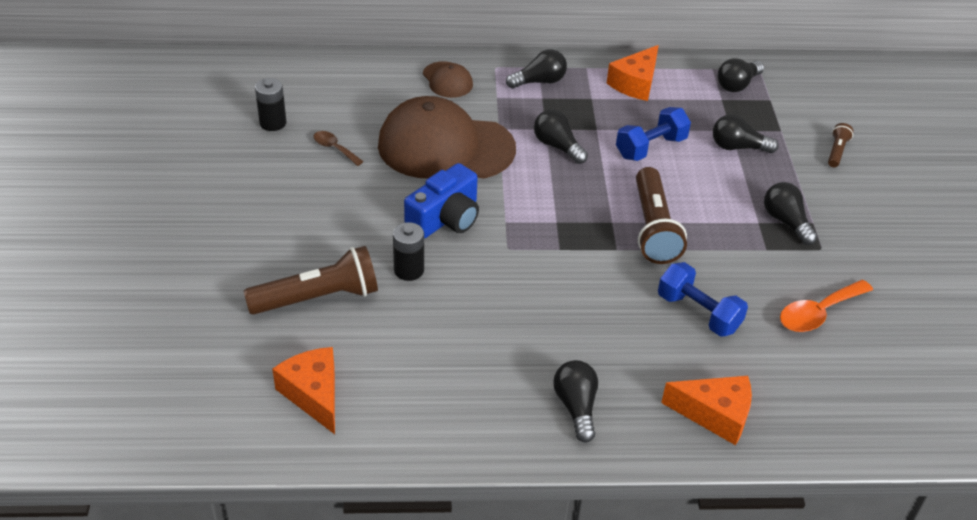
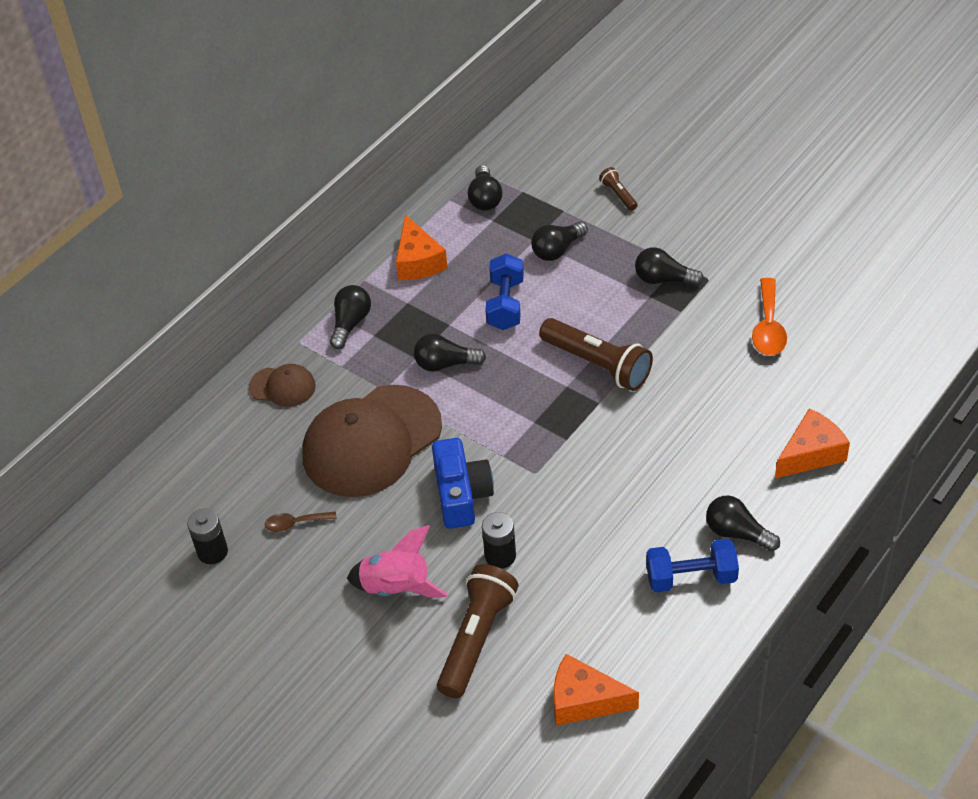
camera: 45 degrees left, 5 degrees up
blue dumbbell [658,262,748,337] -> blue dumbbell moved to [646,539,739,592]
none -> pink rocket [347,525,448,597]

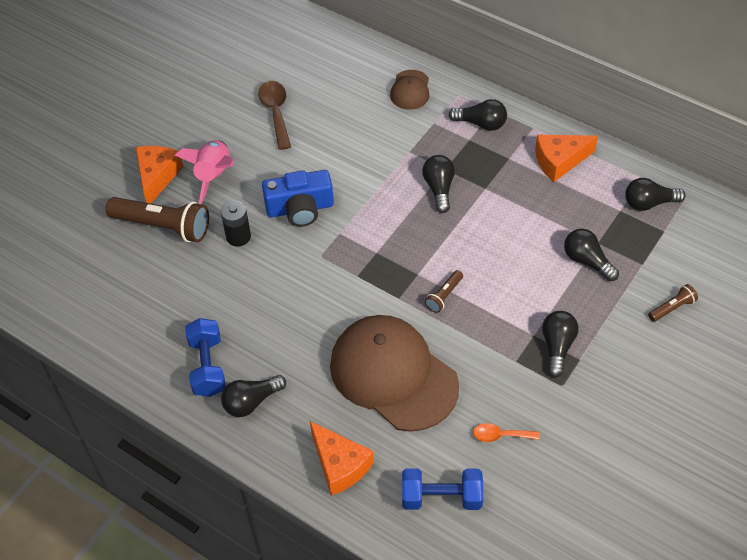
camera: 85 degrees right, 5 degrees up
black battery [187,509,228,564] -> none
brown spoon [265,512,337,532] -> brown spoon [258,81,291,150], size x1.65
brown cap [302,385,442,497] -> brown cap moved to [330,315,459,432]
blue dumbbell [485,253,524,330] -> blue dumbbell moved to [402,468,483,510]
brown flashlight [539,318,653,391] -> brown flashlight [425,270,463,313], size x0.48
orange cheese [553,654,639,726] -> orange cheese moved to [135,146,183,203]
black light bulb [706,495,780,551] -> black light bulb turned 150 degrees counterclockwise [221,375,286,417]
orange spoon [752,278,787,356] -> orange spoon [473,423,540,442], size x0.61

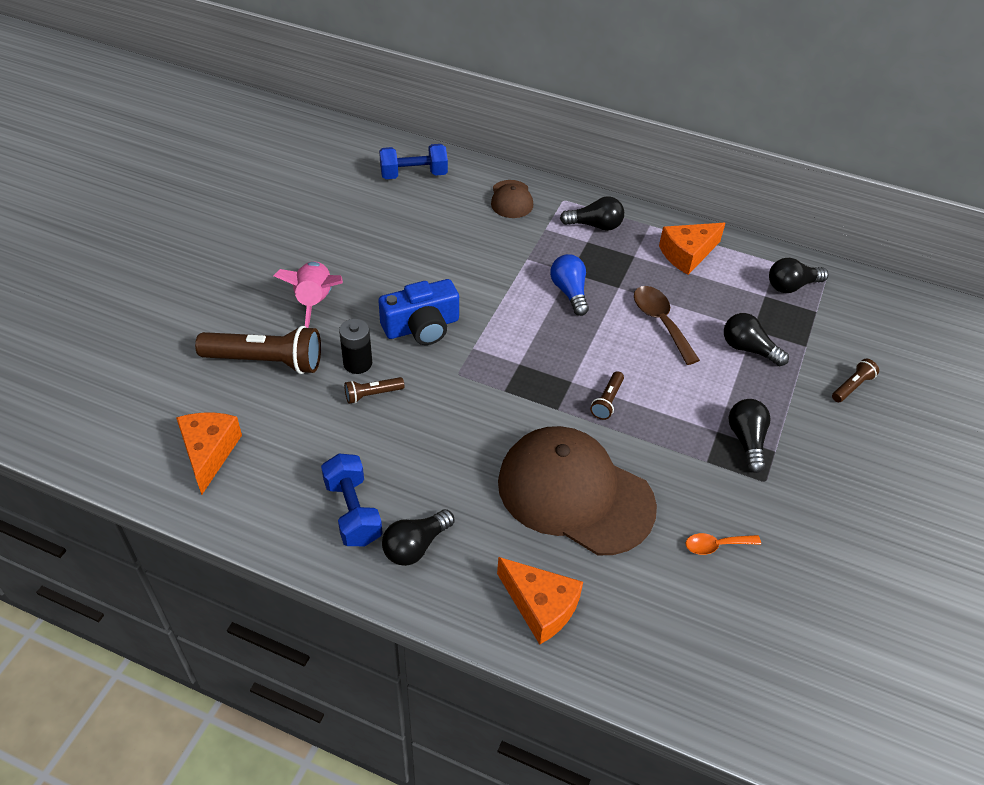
camera: 15 degrees left, 5 degrees down
orange cheese [135,146,183,203] -> orange cheese moved to [176,413,242,495]
brown spoon [258,81,291,150] -> brown spoon moved to [634,286,700,365]
blue dumbbell [402,468,483,510] -> blue dumbbell moved to [379,144,448,179]
black light bulb [422,155,455,213] -> blue light bulb [550,254,589,316]
none -> brown flashlight [344,377,404,404]

